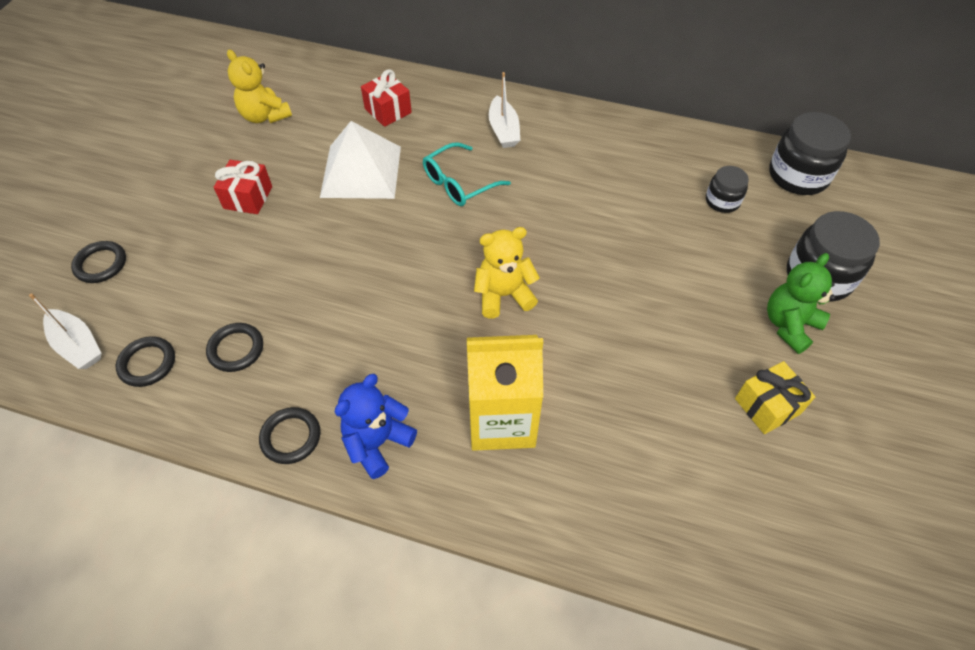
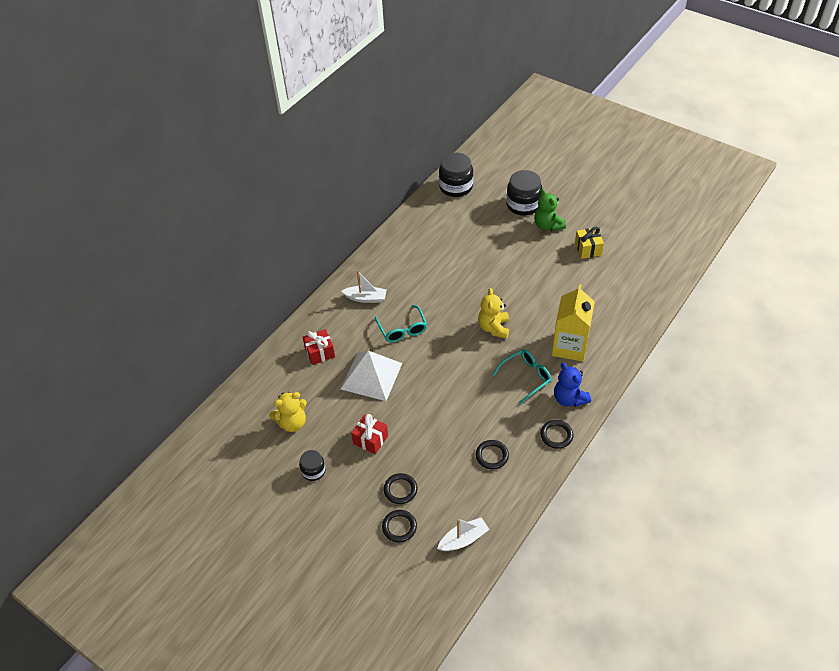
camera: 70 degrees left, 5 degrees down
black ring [116,336,175,387] -> black ring moved to [384,473,417,504]
black jar [706,166,749,213] -> black jar moved to [299,450,326,481]
none -> turquoise glasses [493,349,552,404]

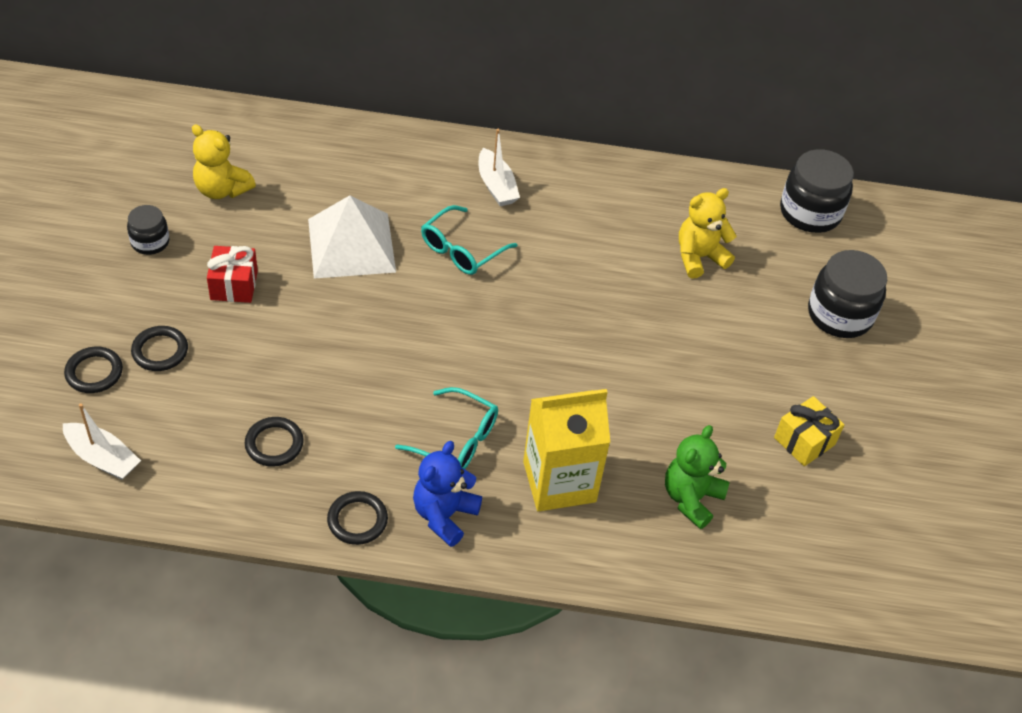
camera: 55 degrees right, 0 degrees up
red gift [303,329,335,365] -> none
yellow teddy bear [478,288,509,339] -> yellow teddy bear moved to [679,188,737,279]
green teddy bear [534,189,566,231] -> green teddy bear moved to [665,425,729,529]

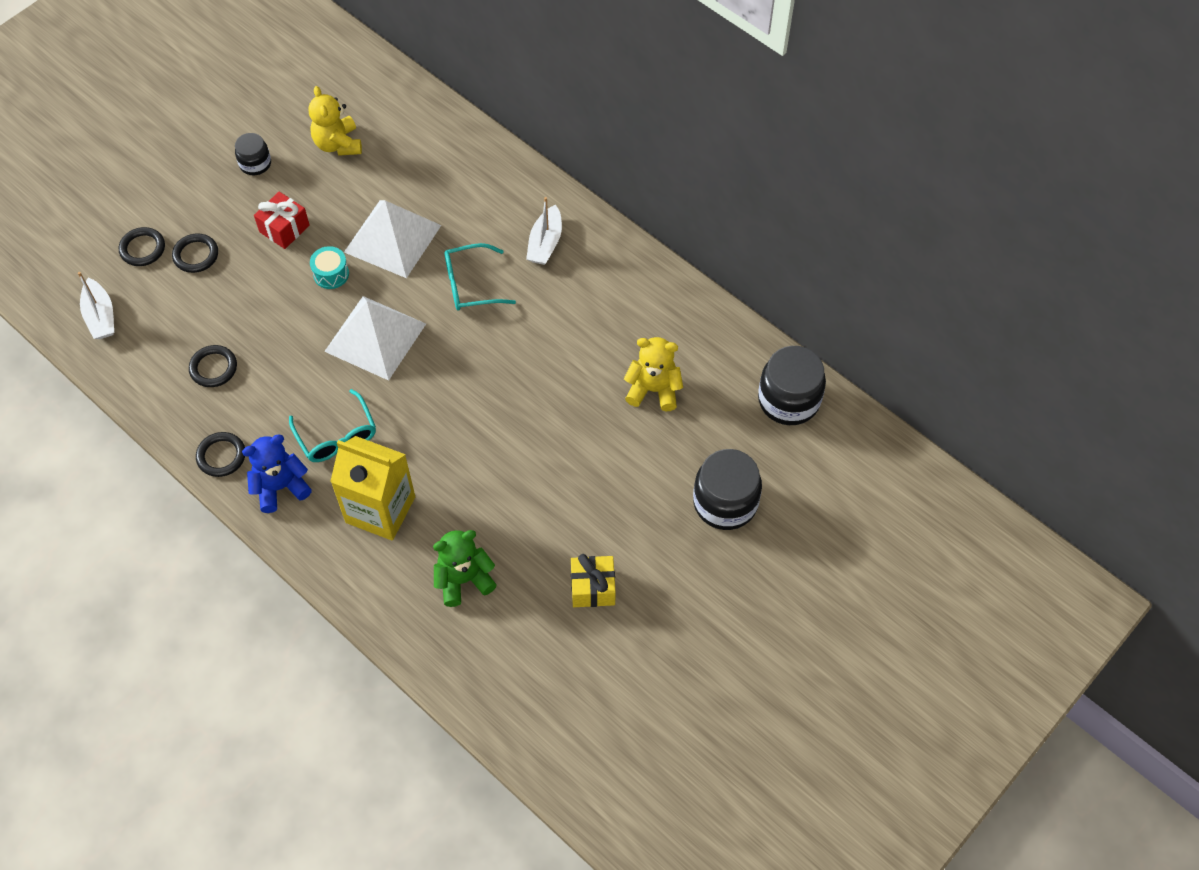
camera: 40 degrees right, 10 degrees up
none -> turquoise drum [310,246,349,289]
none -> white pyramid [324,296,426,381]

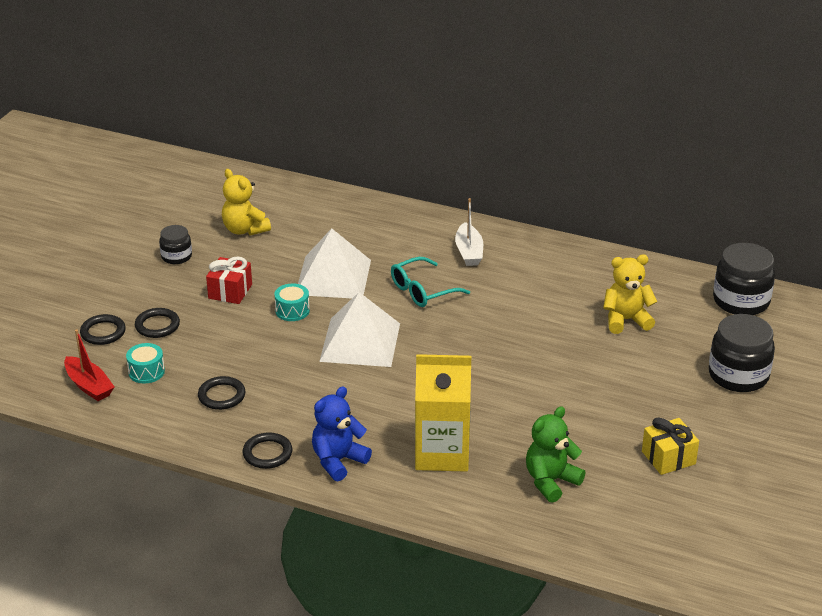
camera: 20 degrees left, 25 degrees down
white boat [78,272,114,339] -> red boat [64,329,114,401]
turquoise glasses [289,389,376,462] -> none
none -> turquoise drum [126,343,165,383]

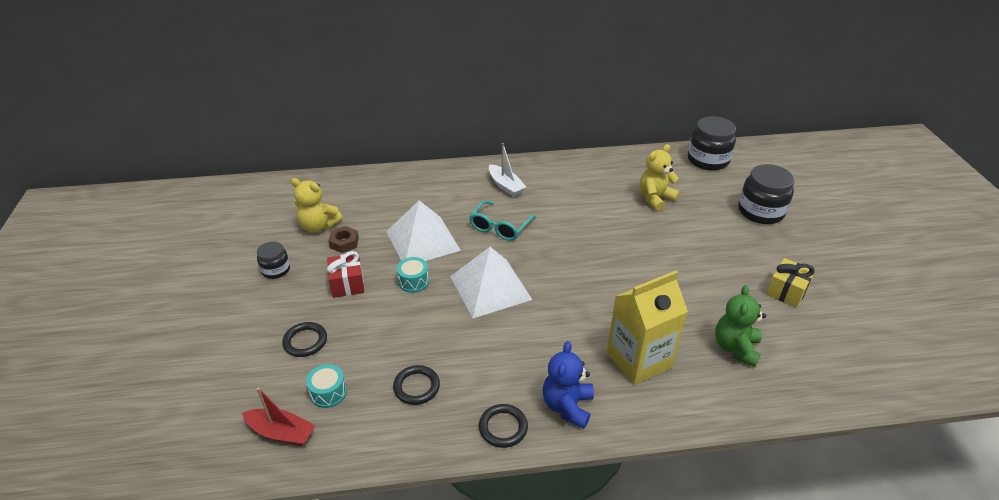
camera: 30 degrees left, 5 degrees up
black ring [80,314,126,345] -> none
none -> brown nut [328,226,359,253]

